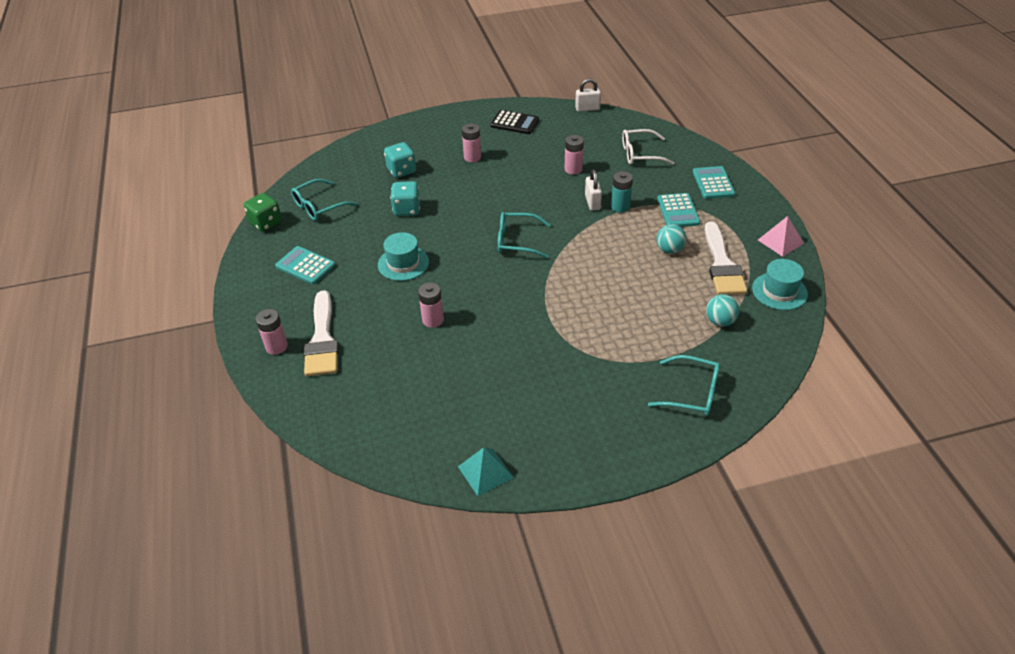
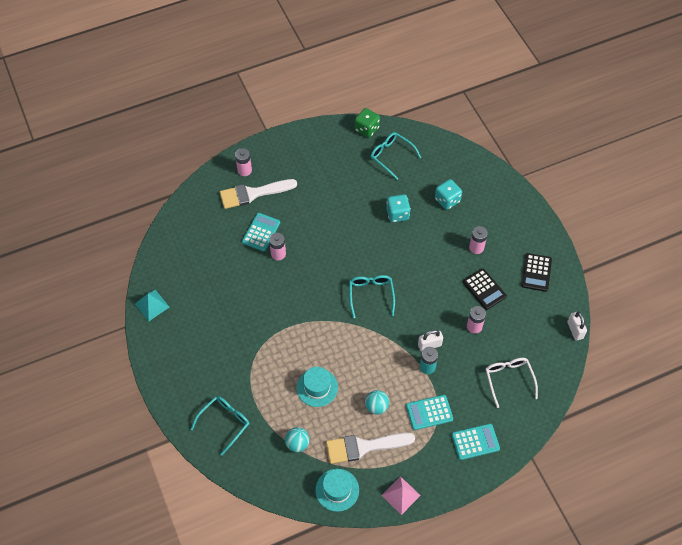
camera: 80 degrees right, 15 degrees up
turquoise calculator [275,246,335,284] -> turquoise calculator moved to [242,213,280,251]
turquoise hat [378,232,429,281] -> turquoise hat moved to [297,367,338,407]
turquoise glasses [648,355,720,416] -> turquoise glasses turned 150 degrees counterclockwise [190,396,249,456]
none -> black calculator [463,268,507,310]

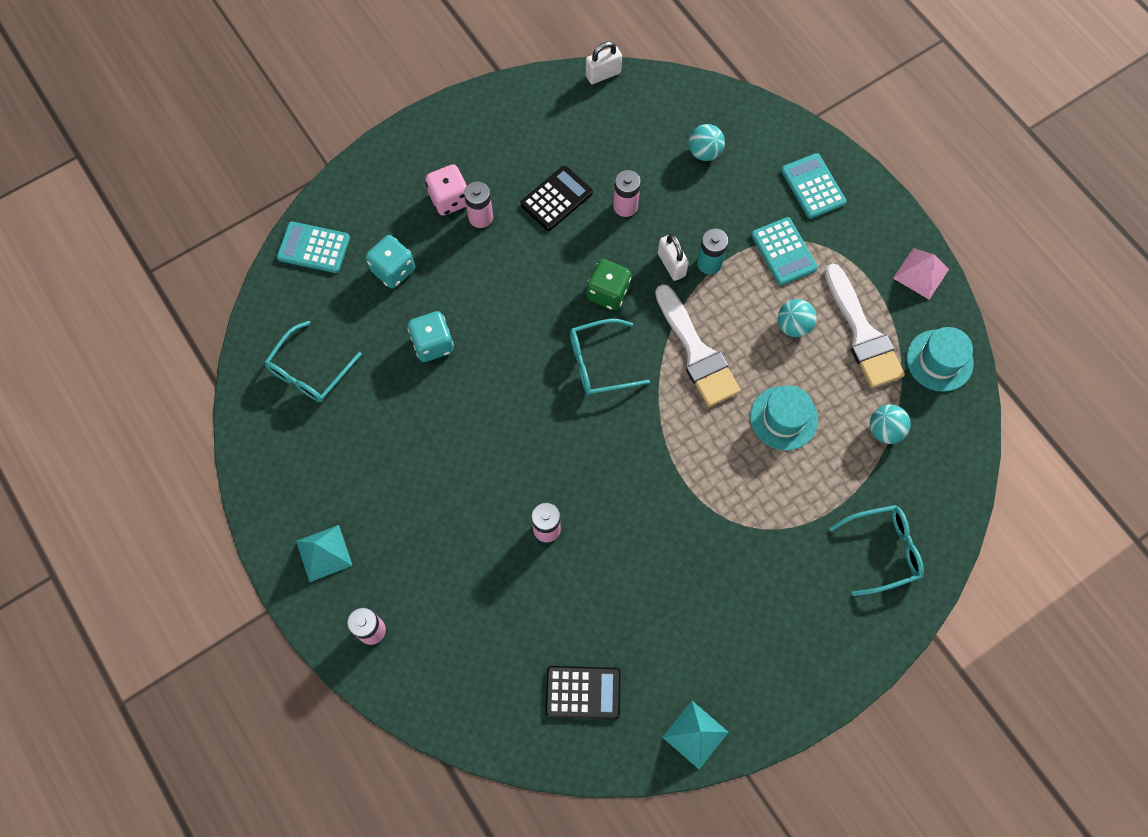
camera: 100 degrees left, 10 degrees up
turquoise glasses [190,396,249,456] -> turquoise glasses turned 135 degrees clockwise [829,505,924,596]
white brush [220,179,297,209] -> white brush moved to [655,284,741,407]
turquoise calculator [242,213,280,251] -> turquoise calculator moved to [277,222,350,273]
green dice [355,108,380,138] -> green dice moved to [587,259,631,311]
white glasses [486,358,538,408] -> turquoise ball [689,124,725,161]
black calculator [521,253,552,292] -> black calculator moved to [546,666,621,720]
none -> turquoise pyramid [296,525,353,582]
none -> pink dice [425,164,467,216]

